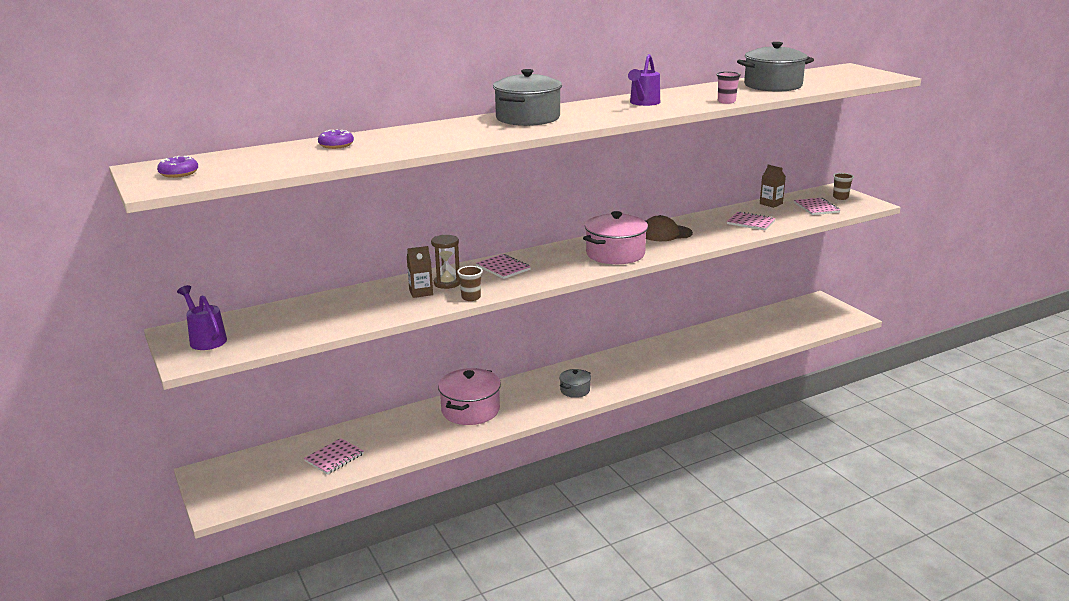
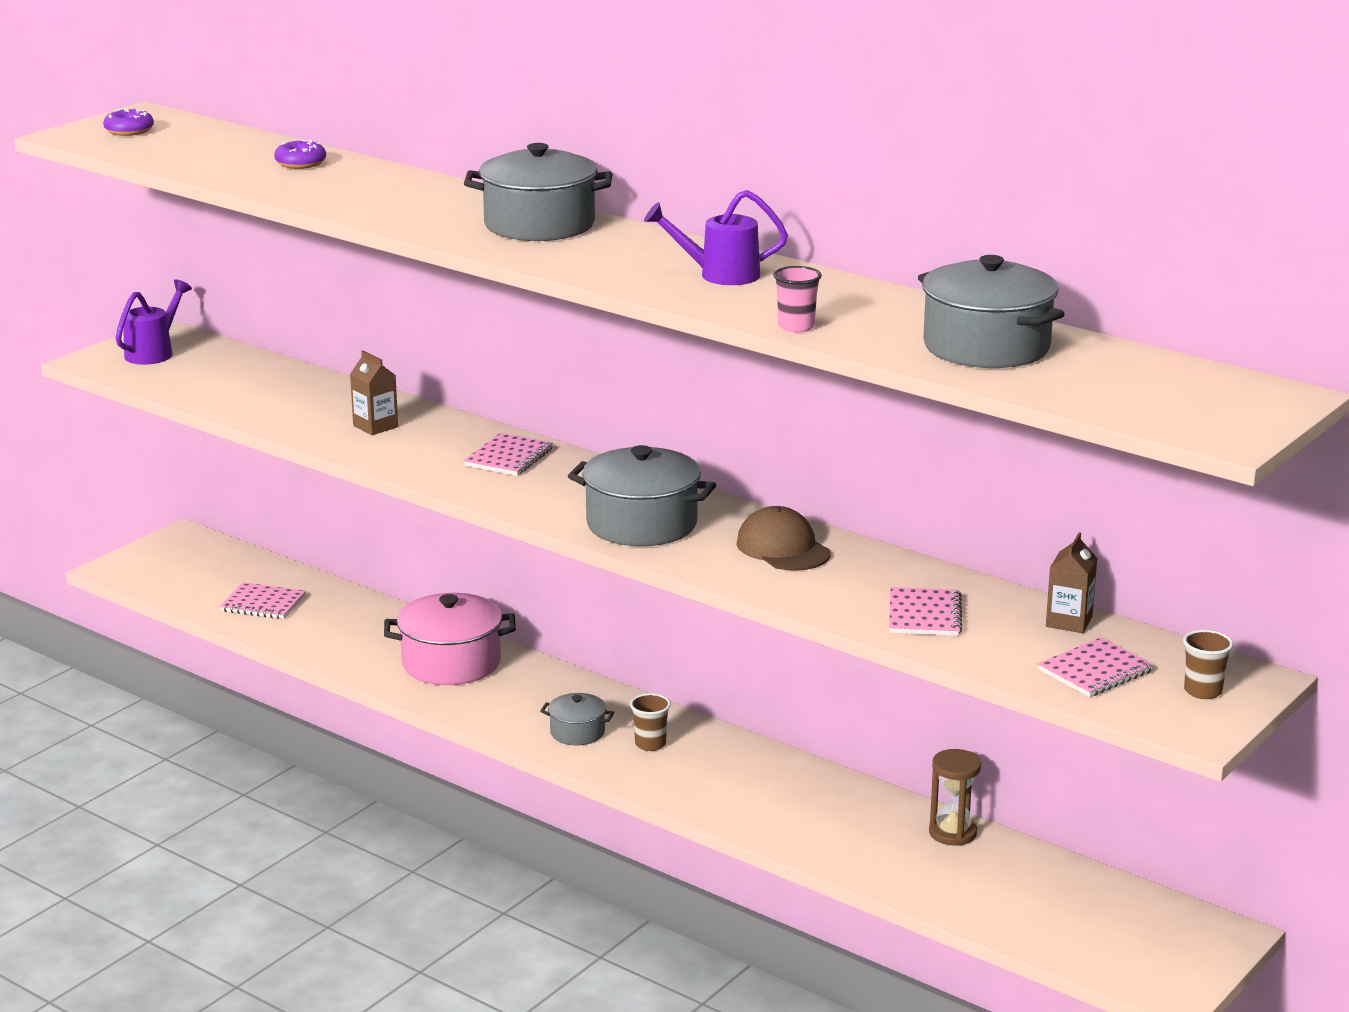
camera: 65 degrees right, 0 degrees up
brown hourglass [431,235,460,289] -> brown hourglass moved to [929,749,981,846]
brown cup [457,266,483,301] -> brown cup moved to [630,693,671,751]
pink pot [583,211,648,264] -> grey pot [568,445,716,546]

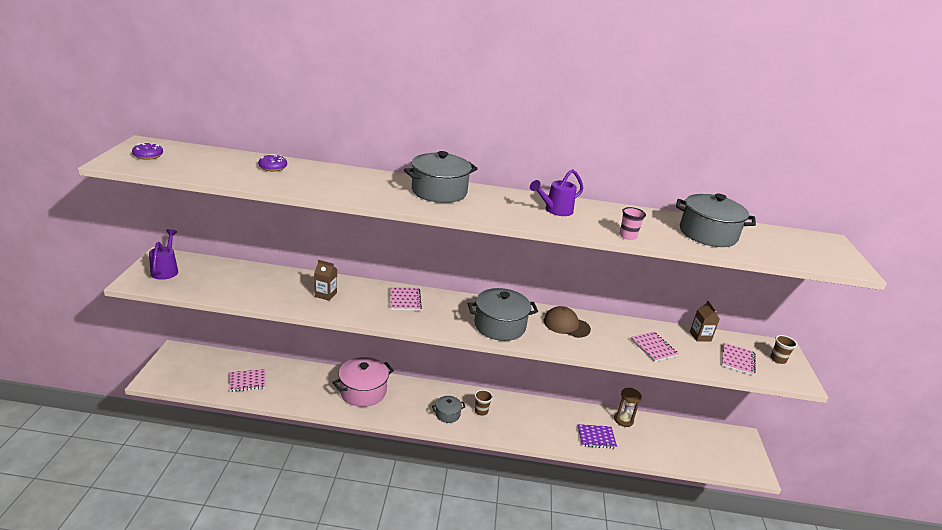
camera: 35 degrees left, 5 degrees up
none -> purple notebook [578,424,617,449]

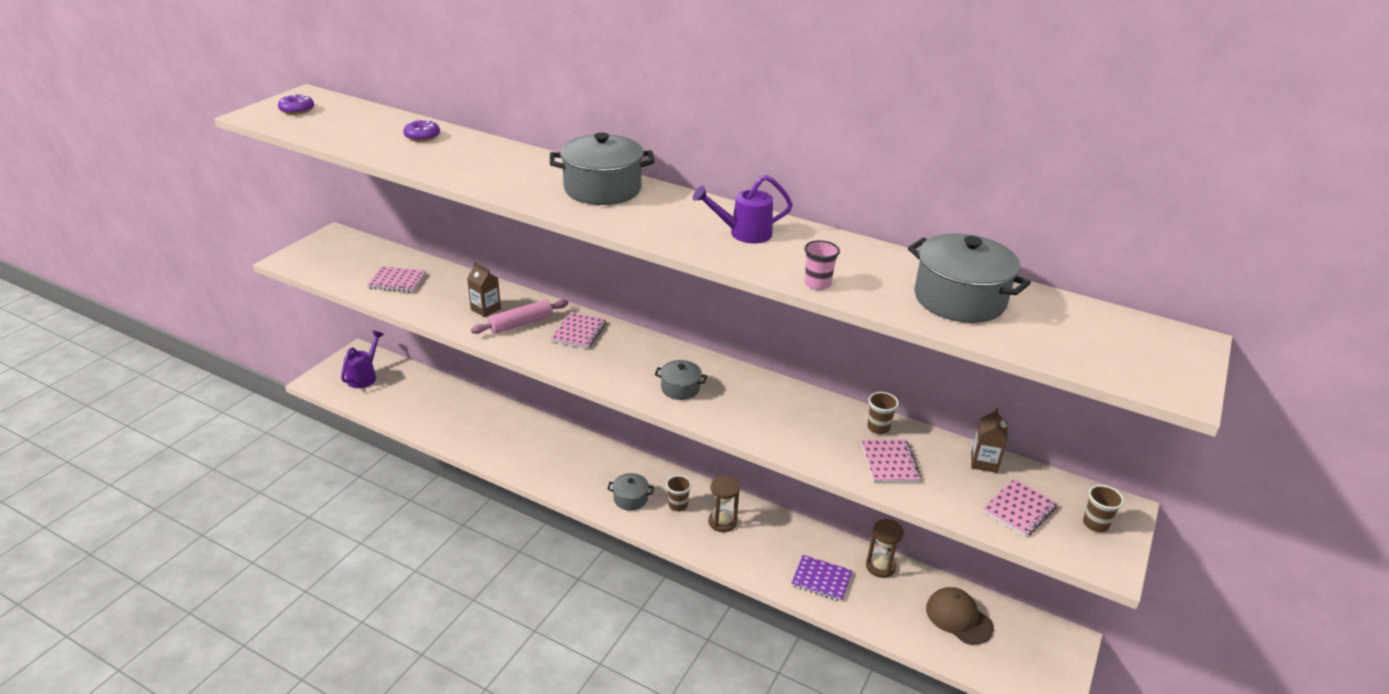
camera: 25 degrees right, 5 degrees up
purple watering can [149,229,178,280] -> purple watering can moved to [341,331,384,388]
pink notebook [229,369,266,392] -> pink notebook moved to [367,267,426,293]
pink pot [332,357,394,407] -> none
grey pot [468,288,538,341] -> grey pot [655,360,707,400], size x0.53
brown cap [543,306,591,338] -> brown cap moved to [926,587,993,645]
none -> pink rolling pin [471,299,568,334]
none -> brown hourglass [708,476,740,532]
none -> brown cup [867,392,899,434]

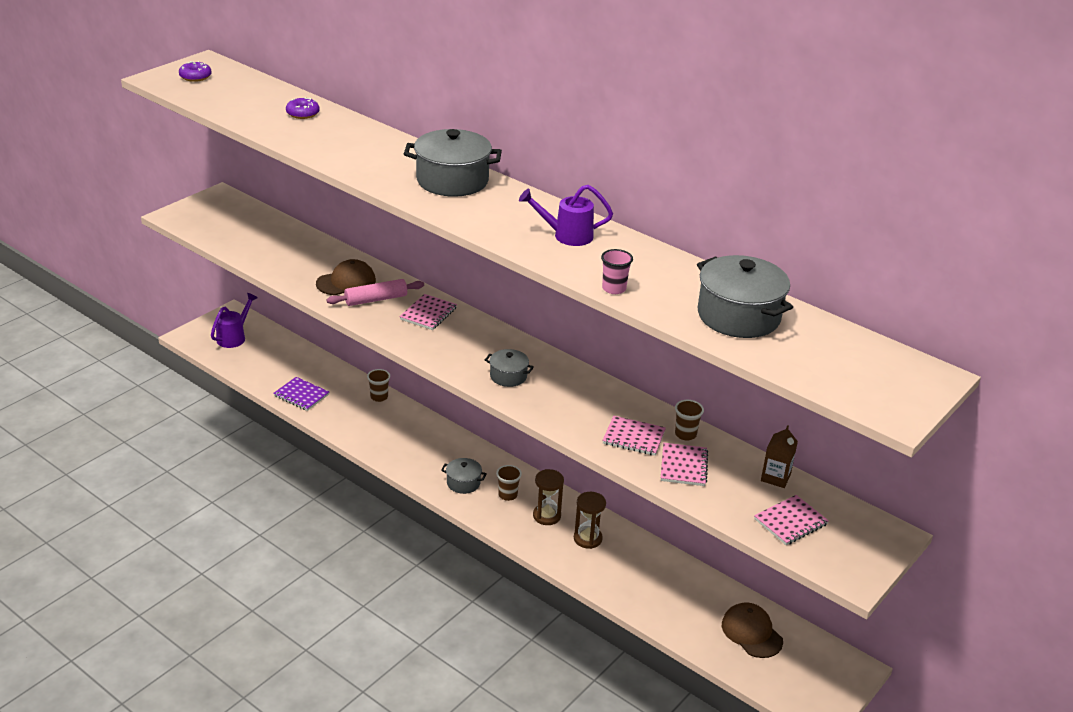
camera: 10 degrees right, 0 degrees up
pink notebook [367,267,426,293] -> pink notebook moved to [602,416,666,456]
brown carton [467,262,501,317] -> brown cap [316,259,376,295]
purple notebook [791,555,853,602] -> purple notebook moved to [273,377,329,411]
brown hourglass [866,519,904,578] -> brown hourglass moved to [574,492,606,549]
brown cup [1083,485,1124,532] -> brown cup moved to [367,369,390,402]

